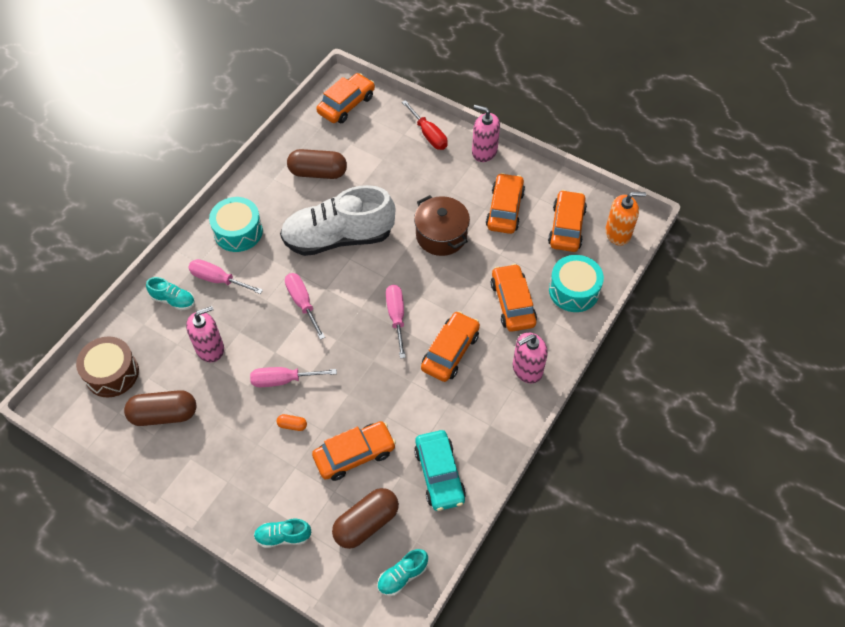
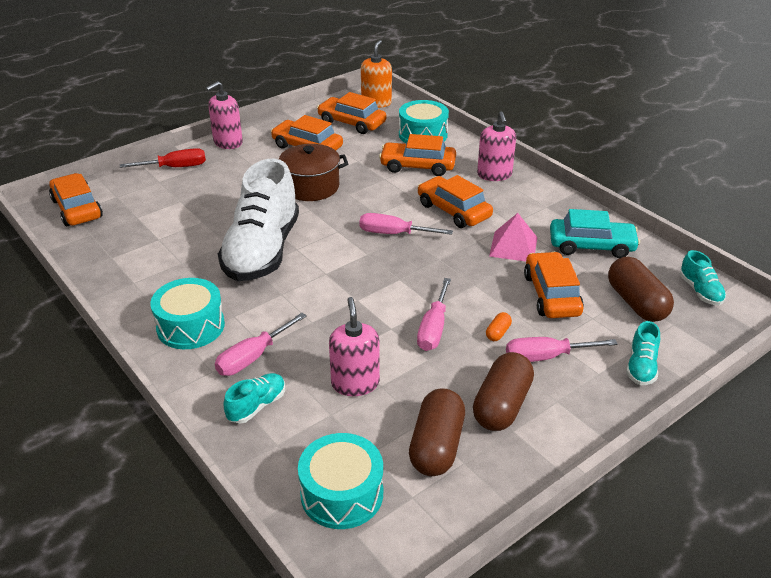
camera: 70 degrees left, 20 degrees down
brown drum [76,336,139,397] -> turquoise drum [298,433,383,529]
pink screwdriver [285,273,325,340] -> pink screwdriver moved to [506,337,618,362]
brown capsule [287,149,347,179] -> brown capsule moved to [473,352,534,431]
none -> pink pyramid [489,213,538,261]

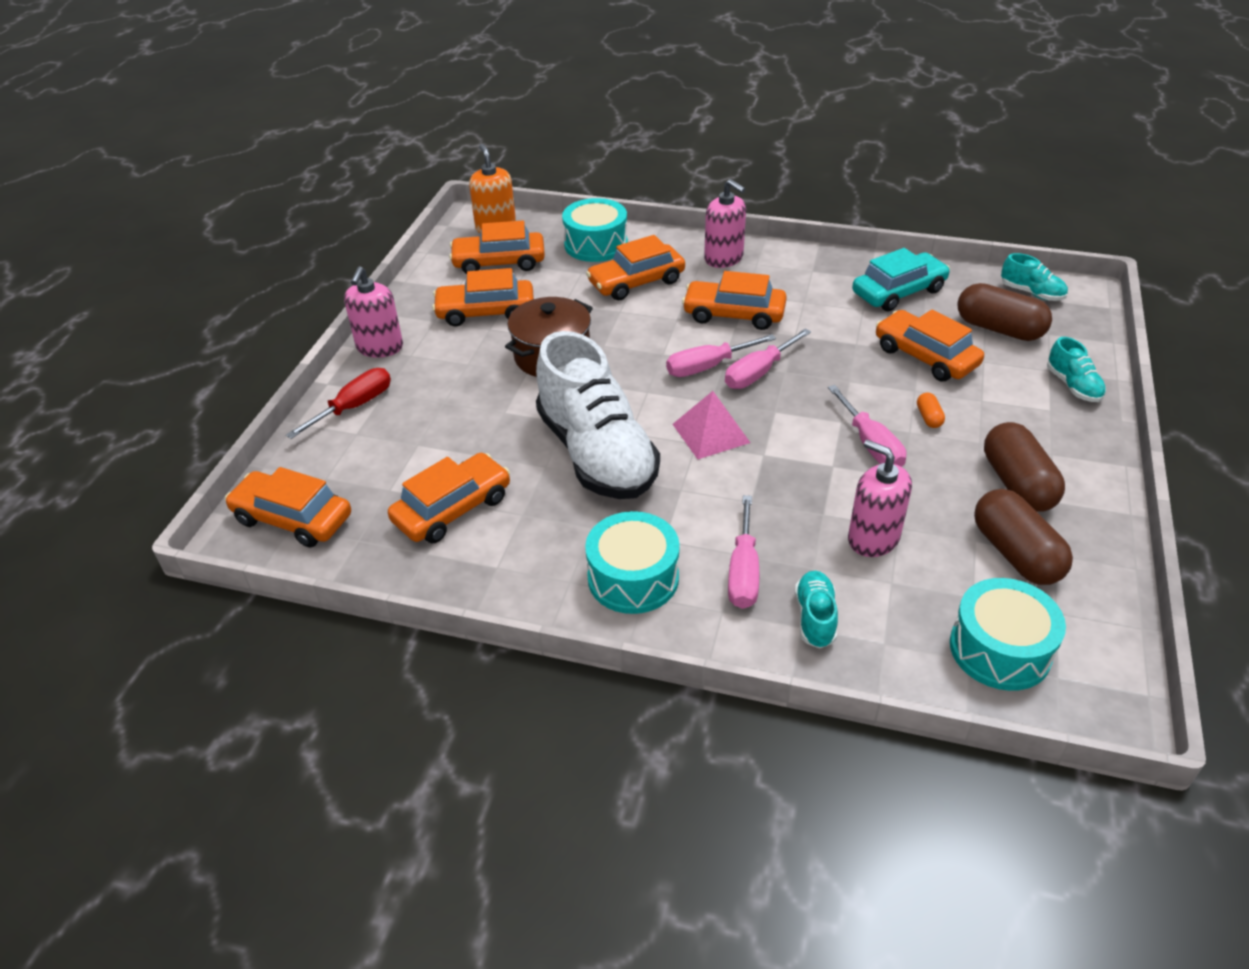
camera: 35 degrees left, 5 degrees up
pink pyramid [489,213,538,261] -> pink pyramid moved to [673,391,750,459]
pink screwdriver [506,337,618,362] -> pink screwdriver moved to [725,328,811,389]
none -> orange car [388,453,510,543]

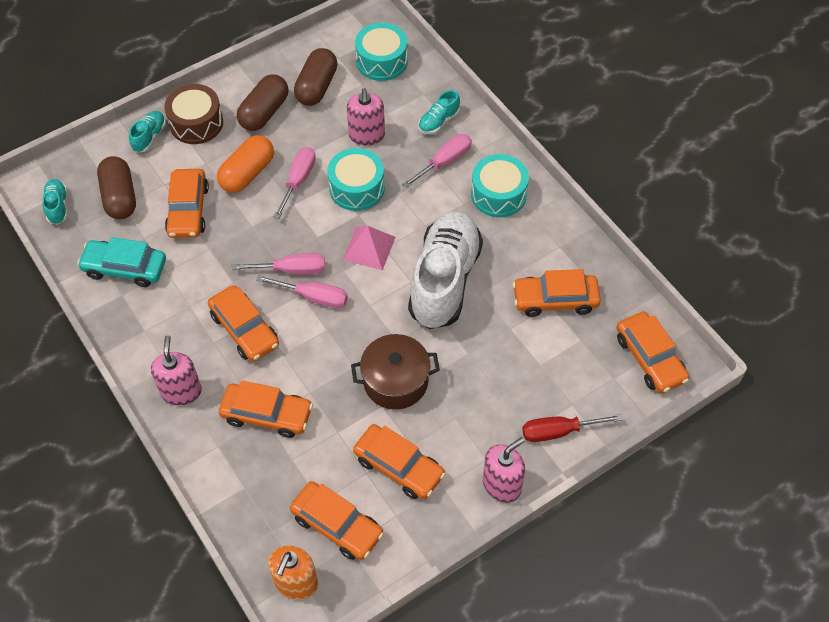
camera: 140 degrees left, 15 degrees up
turquoise drum [562,198,628,262] -> turquoise drum moved to [327,148,385,211]
orange capsule [917,393,945,428] -> orange capsule [217,135,274,193], size x2.29
none -> brown drum [164,84,223,144]

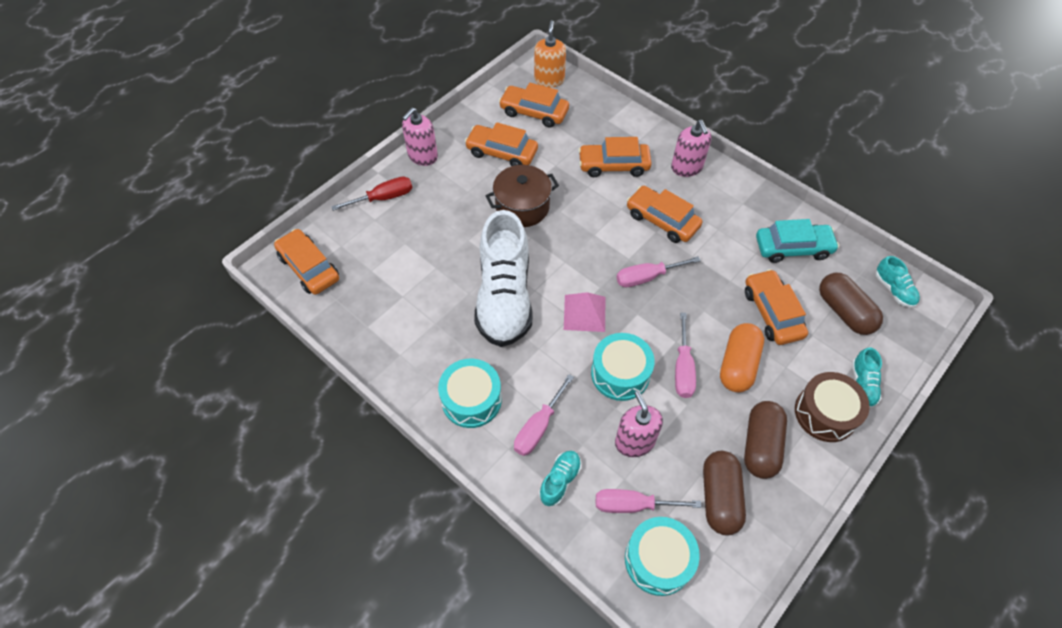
camera: 165 degrees right, 0 degrees up
pink screwdriver [256,275,348,308] -> pink screwdriver moved to [596,489,702,513]
orange car [513,269,601,317] -> none

